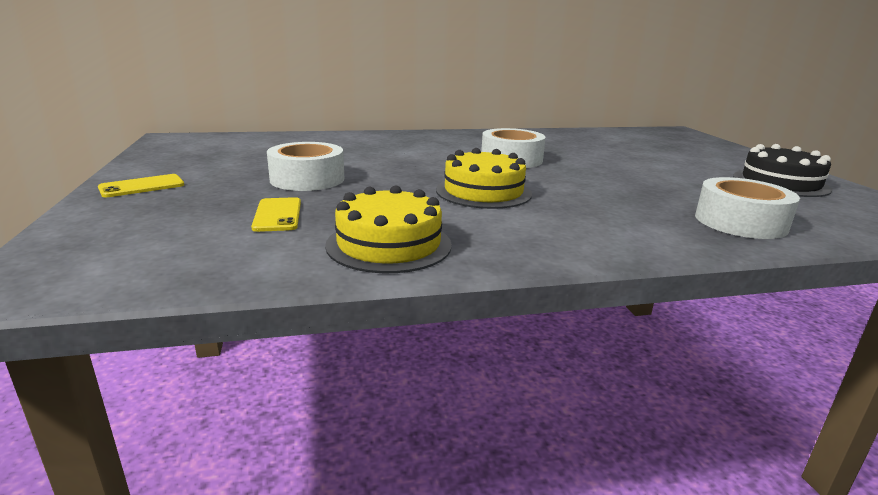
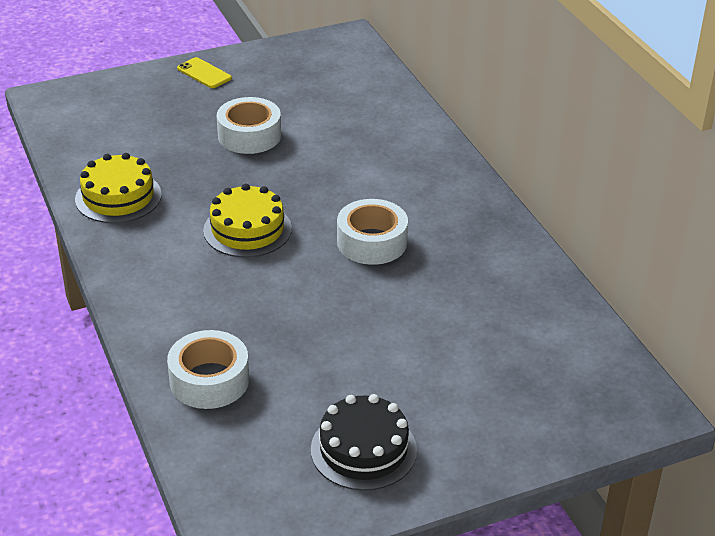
camera: 80 degrees right, 15 degrees up
yellow phone [251,197,301,232] -> none

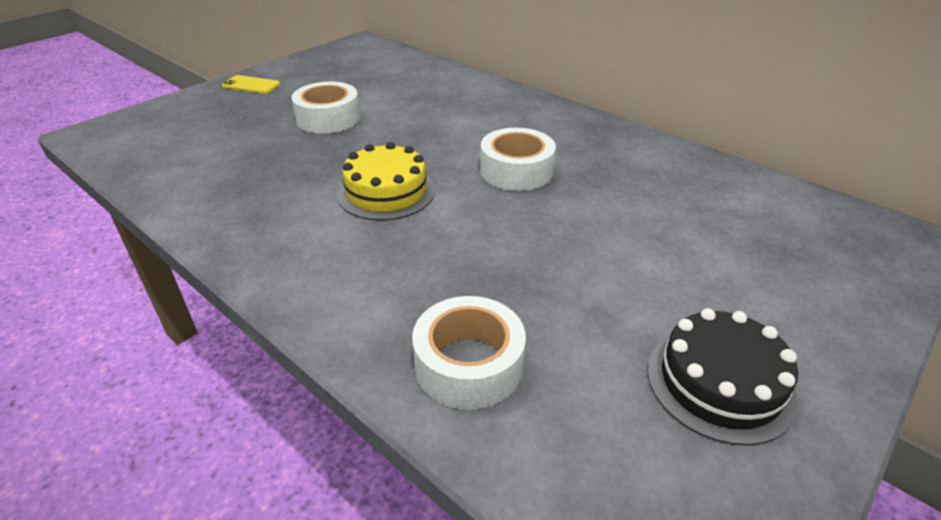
camera: 25 degrees left, 0 degrees up
yellow cake [75,153,162,223] -> none

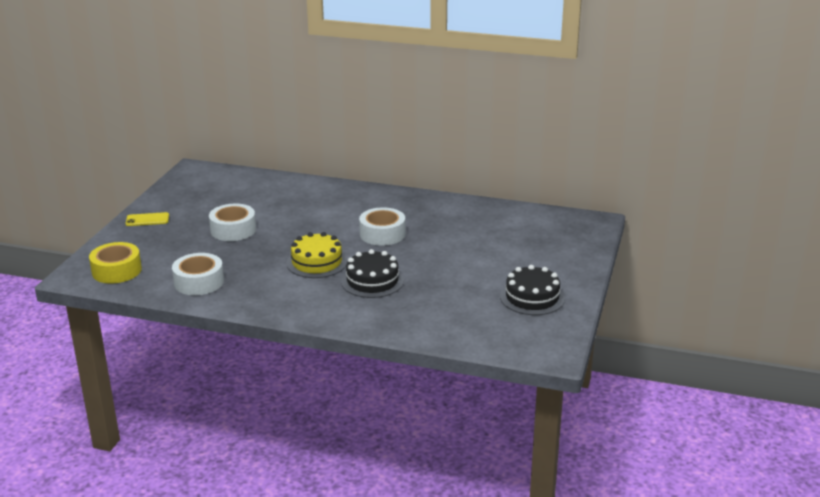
camera: 25 degrees left, 10 degrees down
white tape [412,296,526,410] -> white tape moved to [172,253,224,295]
none -> yellow tape [89,242,142,284]
none -> black cake [341,249,404,298]

